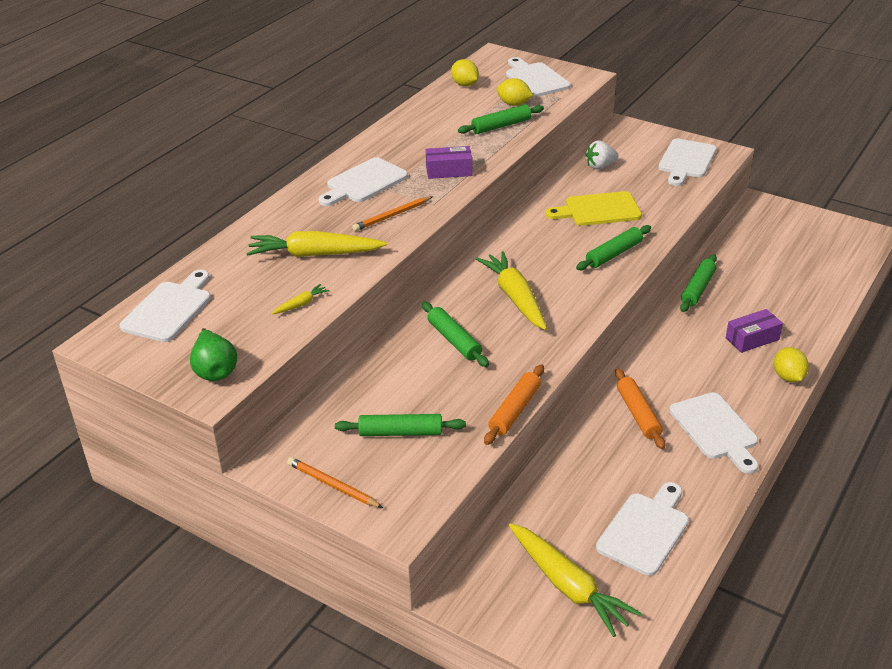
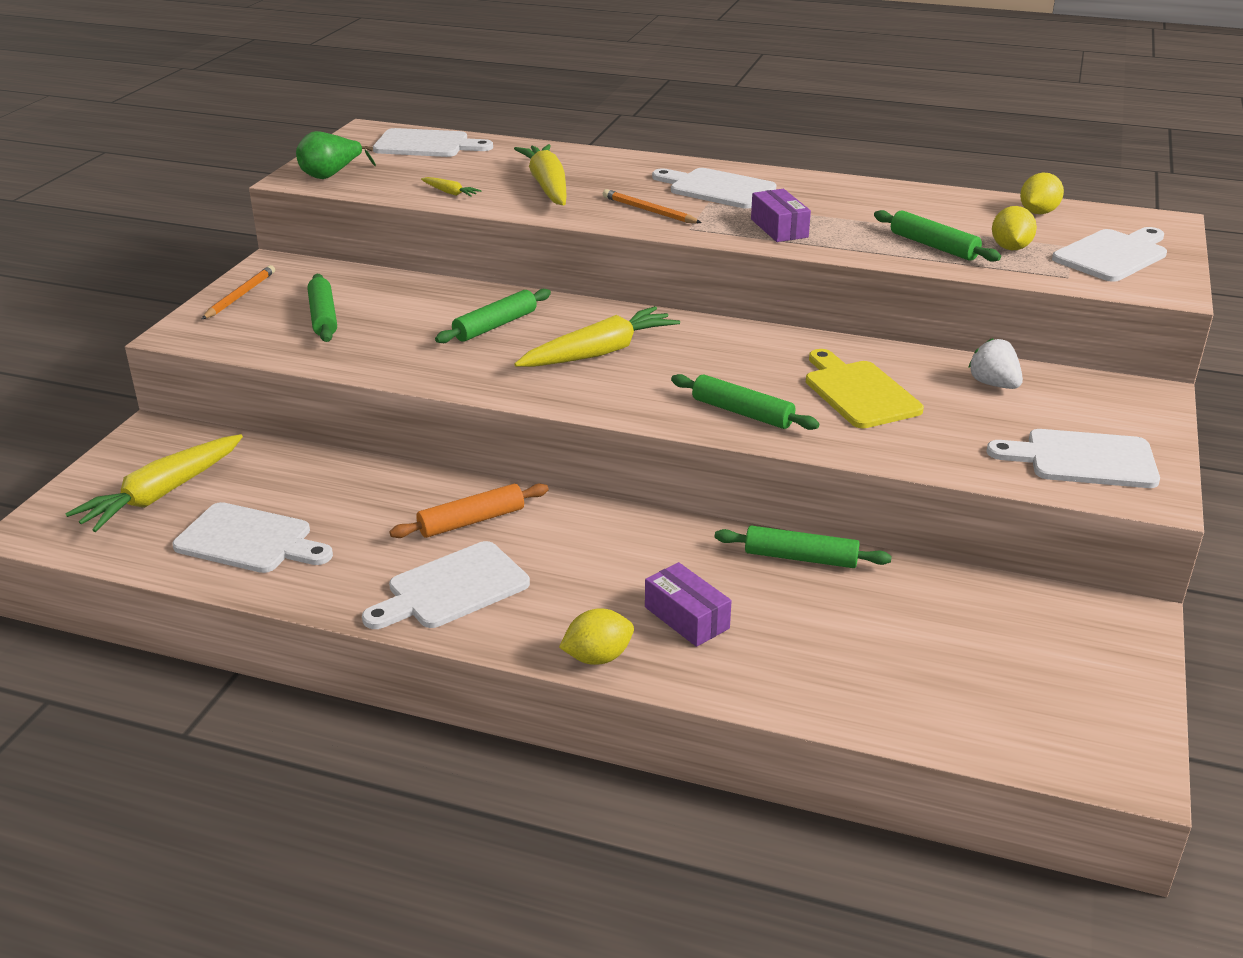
camera: 75 degrees right, 5 degrees down
orange rolling pin [484,364,544,445] -> none

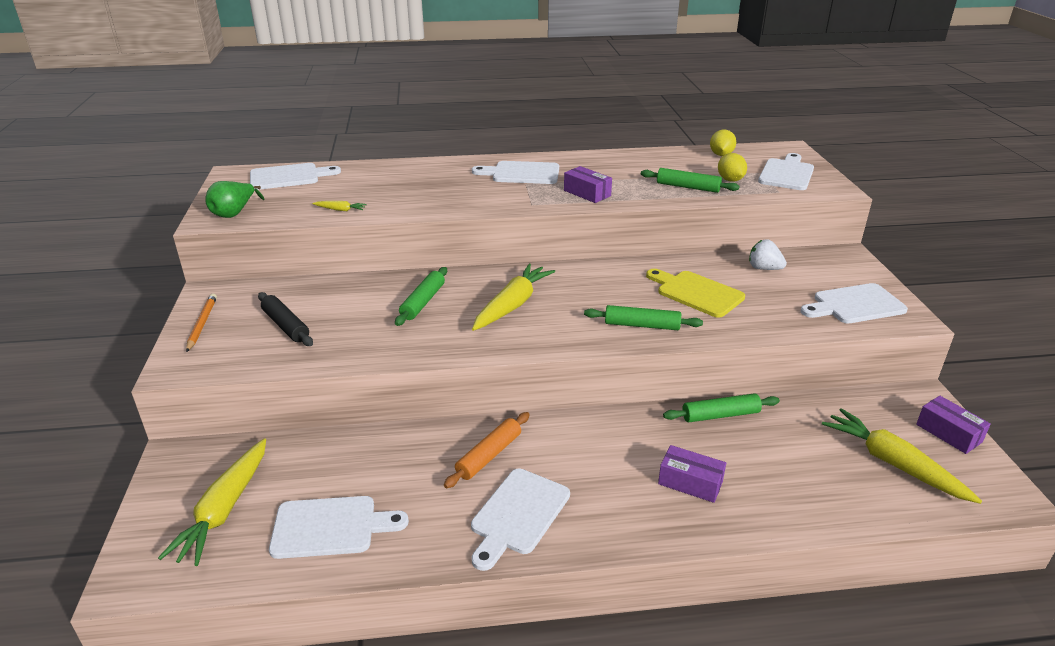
camera: 25 degrees left, 0 degrees up
green rolling pin [307,274,337,342] -> black rolling pin [258,292,313,346]
yellow carrot [514,144,567,205] -> yellow carrot moved to [822,408,982,504]
yellow lemon [559,608,634,665] -> none
orange pencil [603,189,702,223] -> none
none -> purple box [916,396,991,454]

